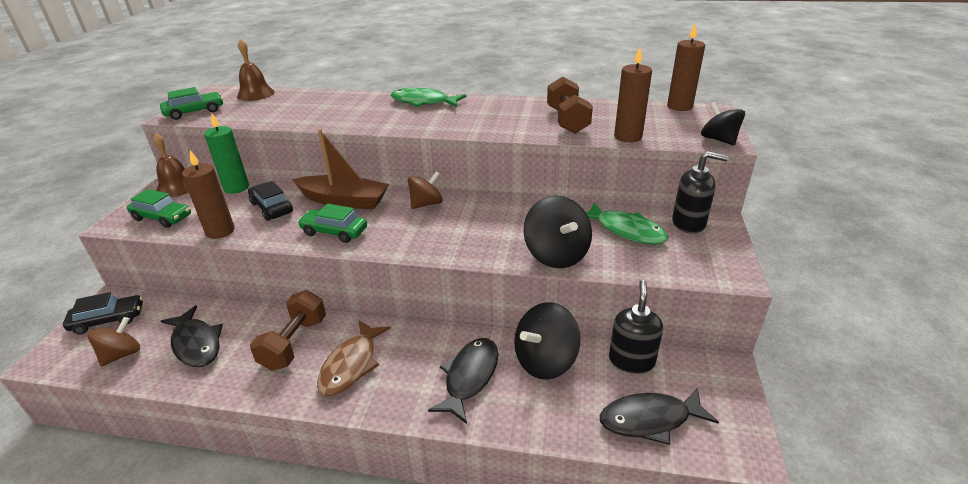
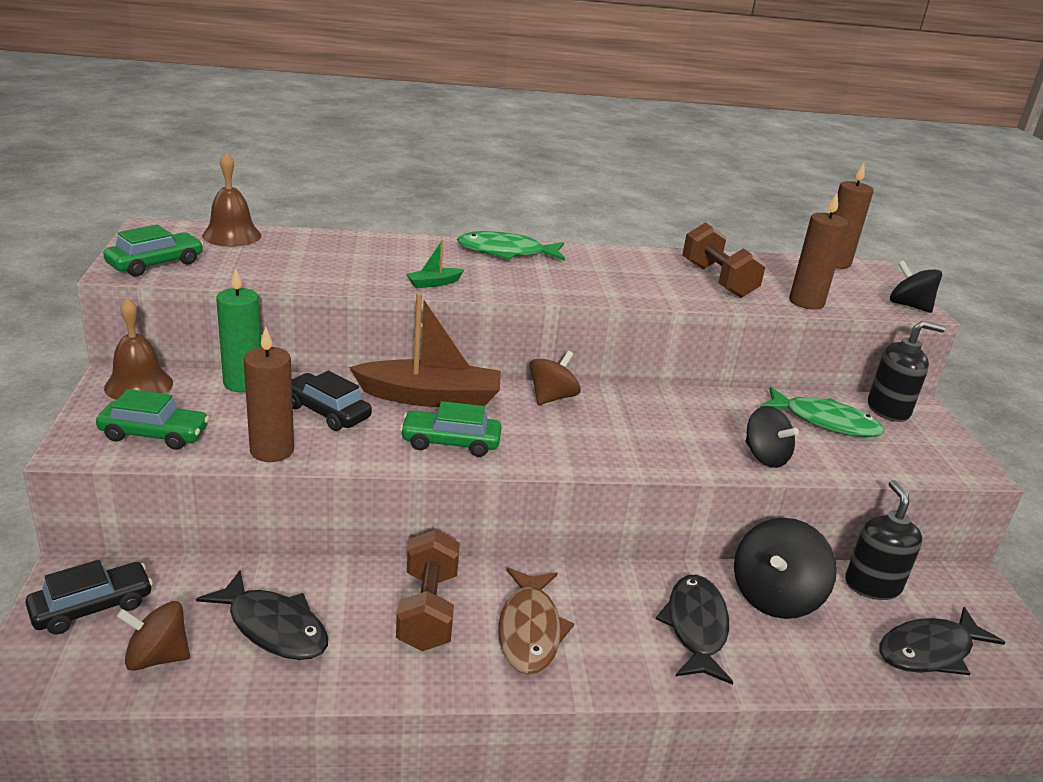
camera: 20 degrees left, 5 degrees down
brown spinning top [87,317,140,367] -> brown spinning top turned 105 degrees counterclockwise [117,601,190,671]
black spinning top [523,196,592,268] -> black spinning top [745,406,799,468], size x0.66
none -> green boat [406,239,464,288]

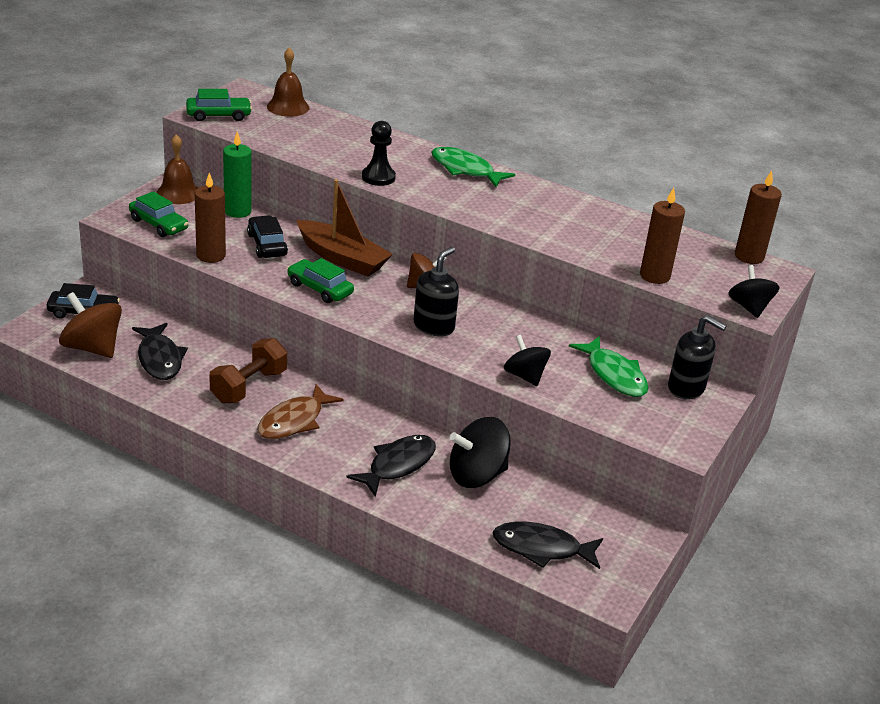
camera: 35 degrees right, 5 degrees up
brown spinning top [117,601,190,671] -> brown spinning top [59,292,122,358], size x1.50
green boat [406,239,464,288] -> black pawn [362,121,396,186]
brown dumbbell [682,222,766,298] -> none
black spinning top [745,406,799,468] -> black spinning top turned 150 degrees clockwise [504,335,551,386]
black soap dispenser [845,480,922,600] -> black soap dispenser moved to [414,247,459,336]

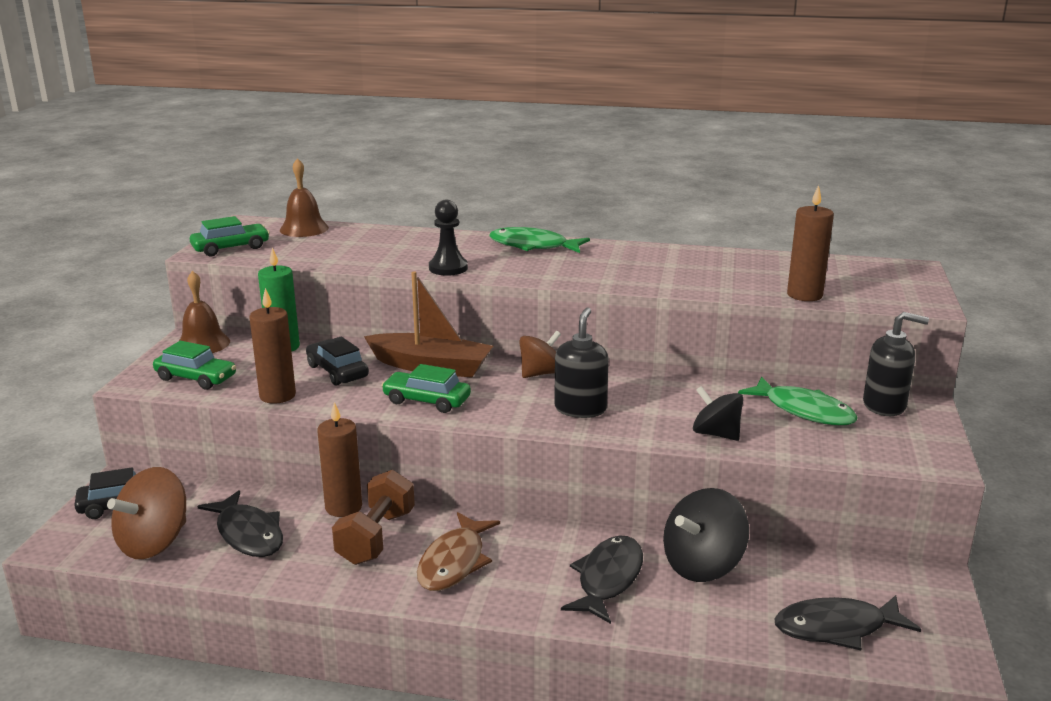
camera: 15 degrees left, 10 degrees down
brown spinning top [59,292,122,358] -> brown spinning top turned 75 degrees counterclockwise [107,467,186,559]
black spinning top [728,265,780,318] -> none
brown candle [735,170,782,264] -> brown candle moved to [317,402,362,517]

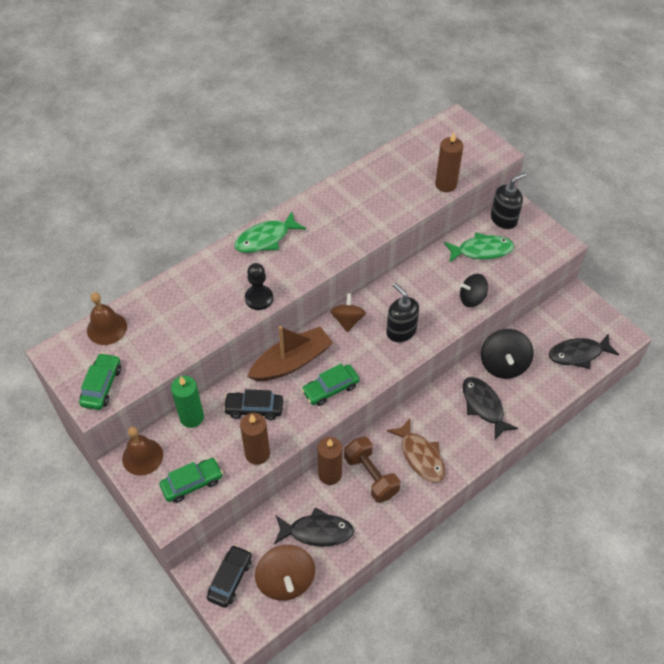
camera: 50 degrees left, 30 degrees up
black fish [774,595,921,650] -> black fish turned 45 degrees clockwise [549,334,620,369]

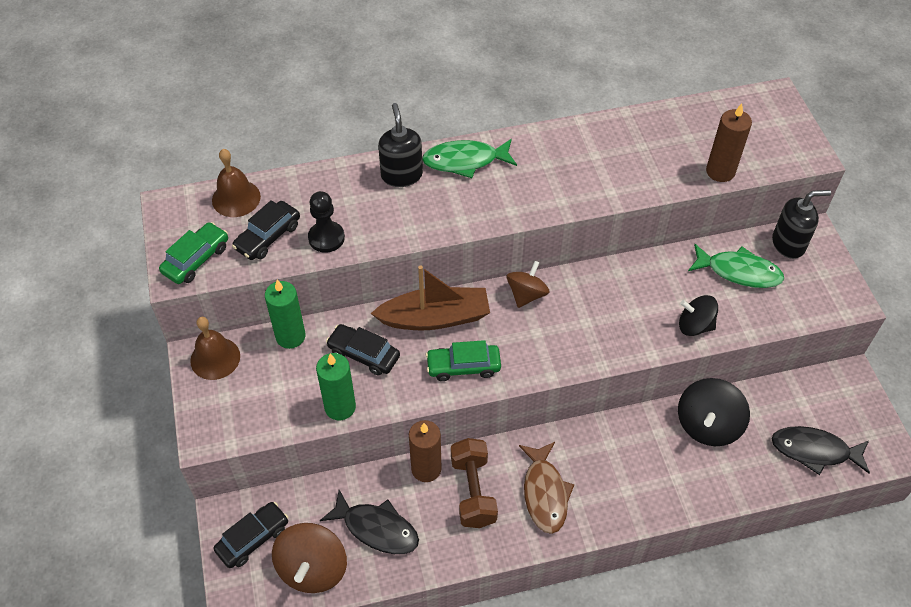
camera: 25 degrees right, 0 degrees up
green car [159,458,223,503] -> none
brown candle [240,413,270,465] -> green candle [316,353,356,420]
black pawn [245,263,273,310] -> black pawn moved to [308,191,345,253]
black soap dispenser [386,283,419,342] -> black soap dispenser moved to [378,103,423,187]
black fish [463,377,518,440] -> none
none -> black car [232,200,300,260]

